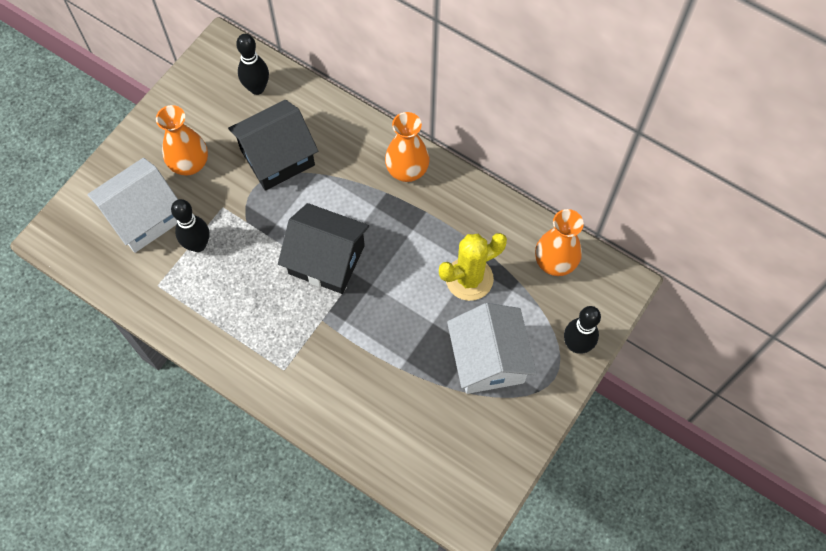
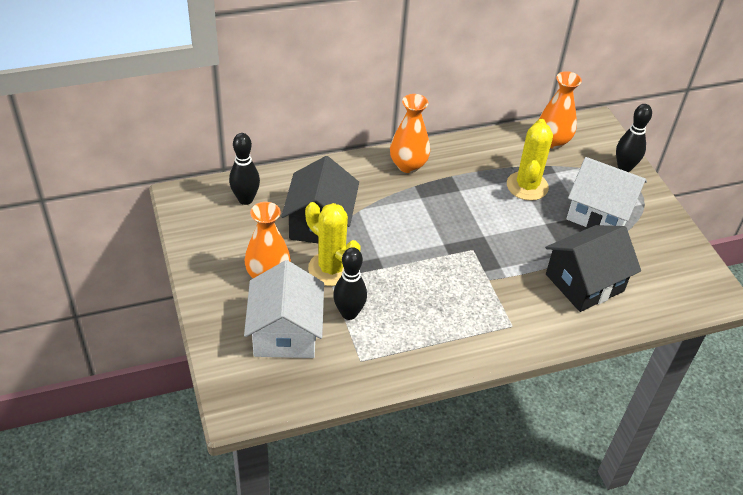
camera: 55 degrees left, 20 degrees down
black house [278,203,369,294] -> black house moved to [545,225,641,312]
none -> yellow cactus [305,202,361,286]

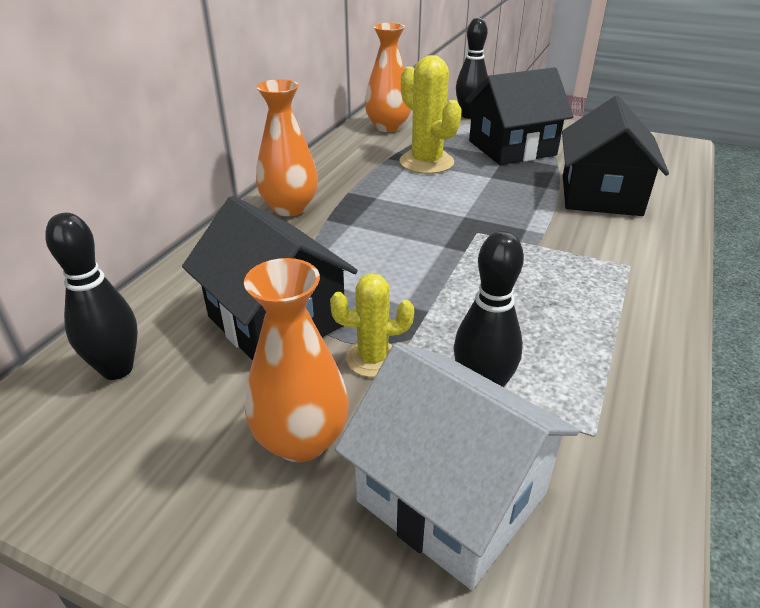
camera: 45 degrees left, 10 degrees down
yellow cactus [305,202,361,286] -> yellow cactus [330,273,414,377], size x0.61
white house [567,157,647,229] -> black house [465,67,574,165]

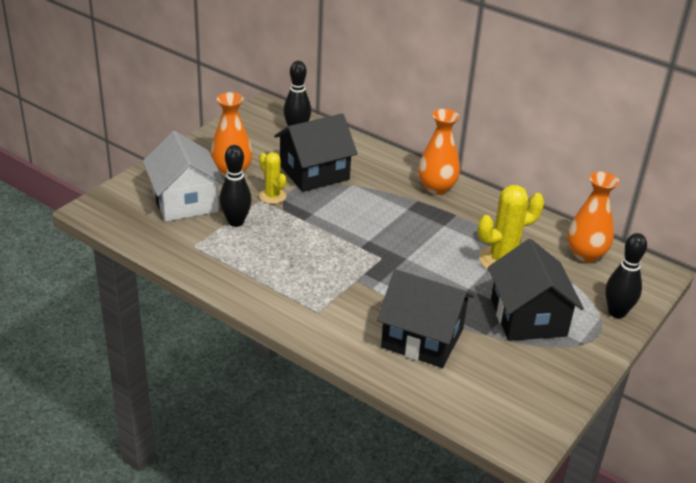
camera: 100 degrees right, 0 degrees up
yellow cactus [330,273,414,377] -> yellow cactus turned 45 degrees counterclockwise [259,152,286,204]
white house [335,342,579,589] -> white house turned 75 degrees counterclockwise [142,131,224,222]

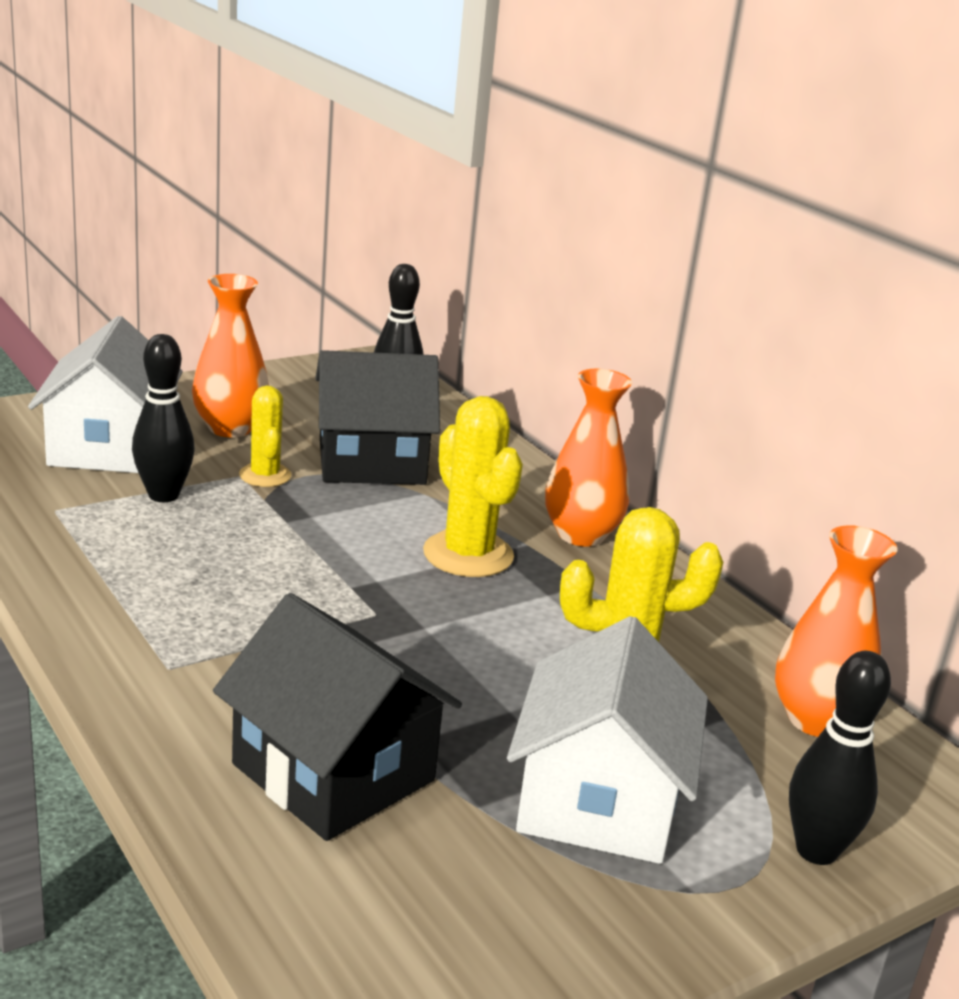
camera: 20 degrees right, 10 degrees down
black house [488,239,584,341] -> white house [507,616,708,864]
none -> yellow cactus [423,396,523,577]

